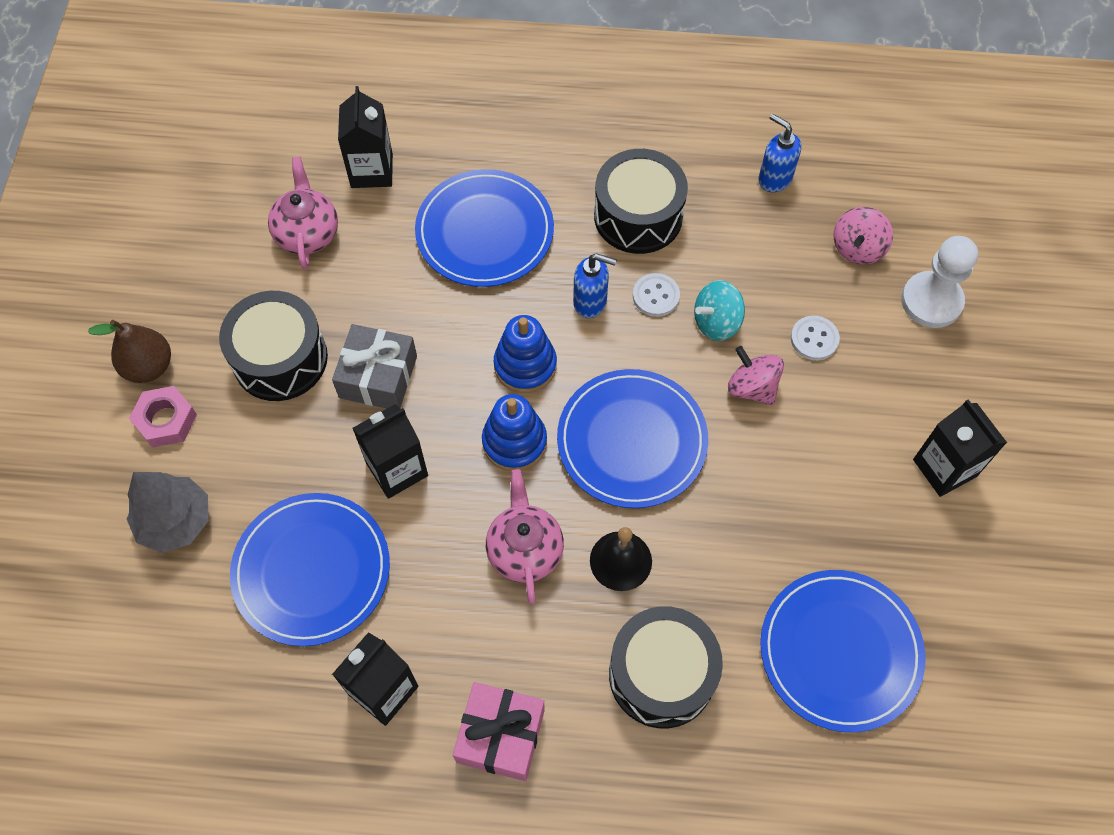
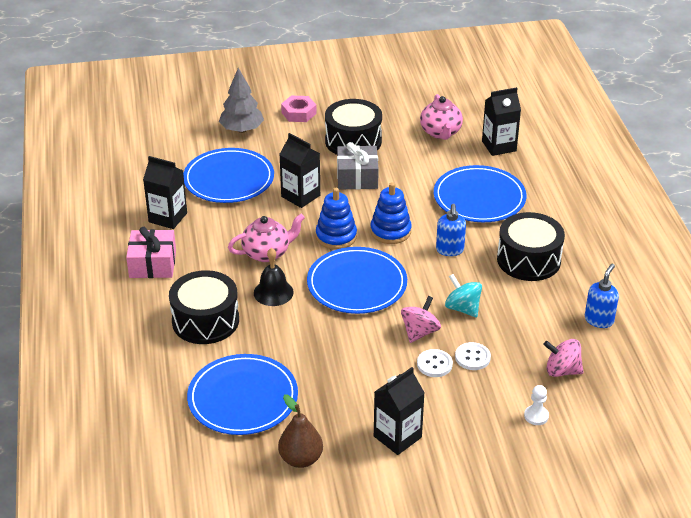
camera: 75 degrees right, 25 degrees down
brown pear [88,320,171,383] -> brown pear moved to [278,394,323,468]
pink teapot [268,157,338,269] -> pink teapot turned 105 degrees clockwise [420,94,463,140]
white button [633,273,680,317] -> white button moved to [417,349,453,377]
white pawn [901,236,978,328] -> white pawn [524,385,549,425], size x0.51

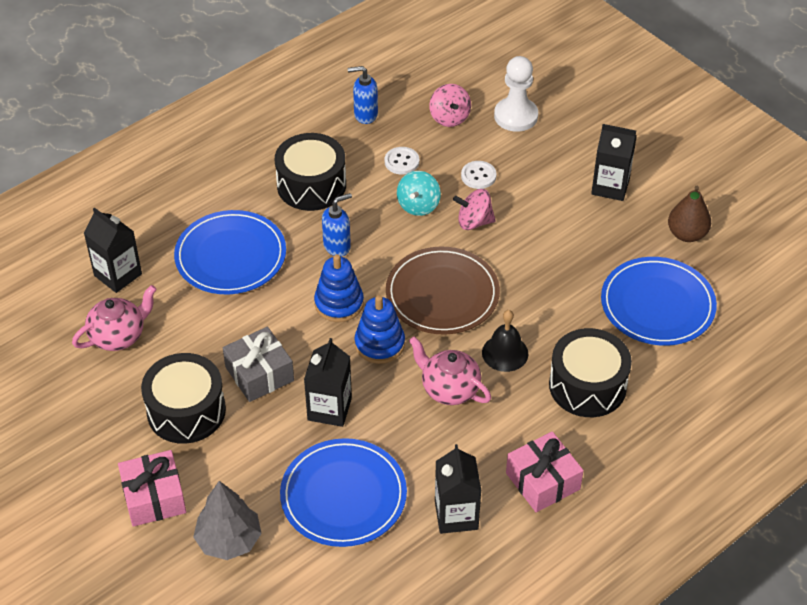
camera: 120 degrees left, 10 degrees up
pink nut [281,96,317,122] -> pink gift [118,450,186,527]
blue plate [307,247,407,314] -> brown plate [386,247,500,335]
white button [417,349,453,377] -> white button moved to [385,147,419,174]
white pawn [524,385,549,425] -> white pawn [494,56,538,132], size x1.96

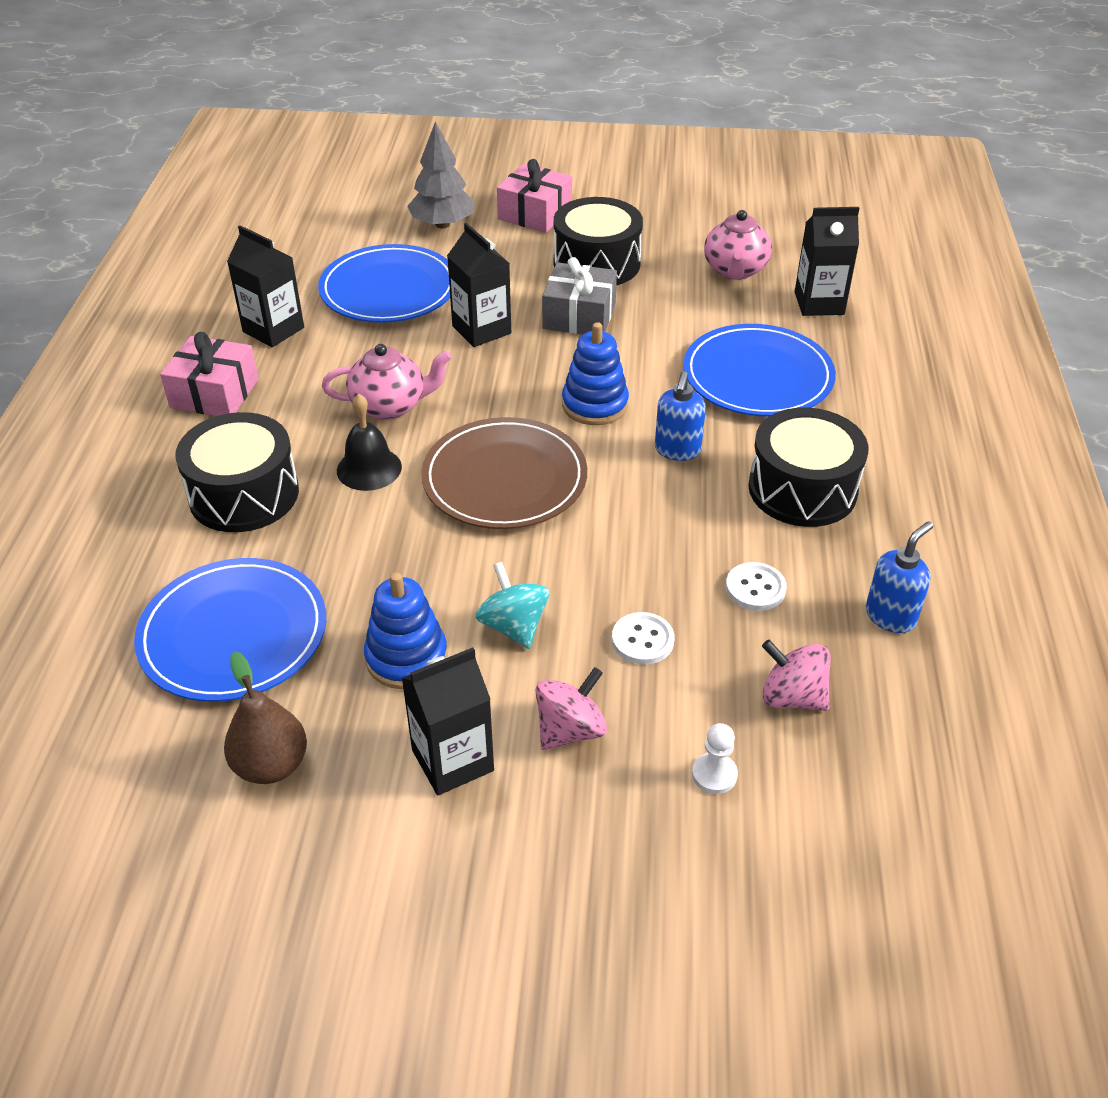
camera: 135 degrees right, 5 degrees down
blue stacking toy [355,295,405,364] -> blue stacking toy moved to [364,572,447,689]
turquoise spinning top [397,171,441,216] -> turquoise spinning top moved to [476,562,549,649]
pink spinning top [453,189,496,230] -> pink spinning top moved to [536,667,607,750]
white pawn [494,56,538,132] -> white pawn [692,723,738,794], size x0.51

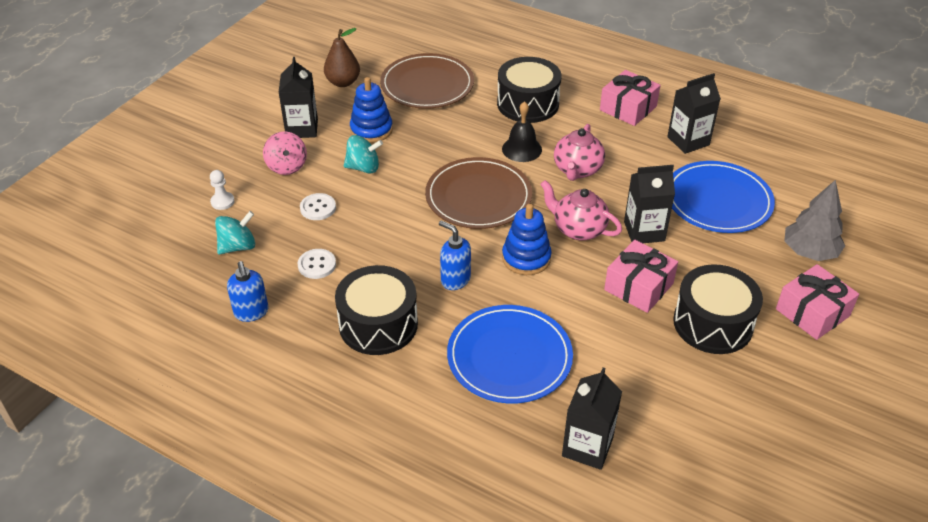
camera: 115 degrees right, 0 degrees up
blue plate [134,558,326,702] -> brown plate [380,53,474,109]
grey gift [542,257,617,334] -> pink gift [604,240,678,313]
pink teapot [704,210,772,280] -> pink teapot moved to [540,180,622,240]
pink spinning top [762,640,831,711] -> turquoise spinning top [215,211,255,255]

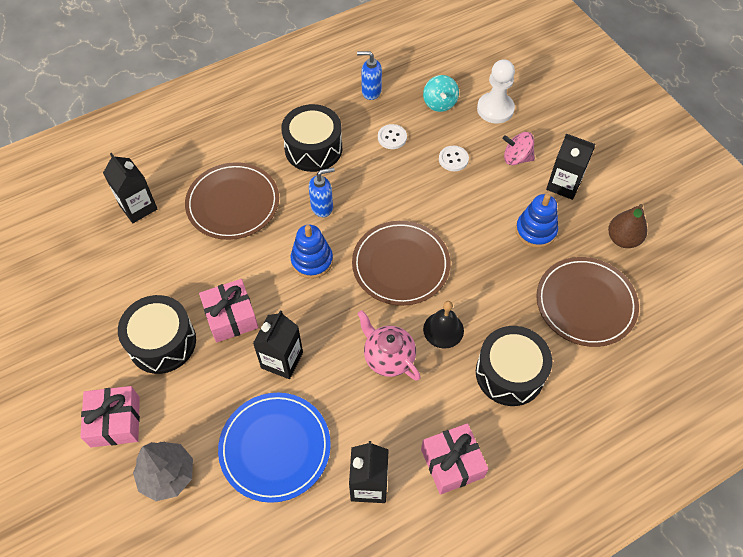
camera: 120 degrees right, 15 degrees up
white pawn [210,170,235,210] -> white pawn [477,59,515,123], size x1.96
turquoise spinning top [344,135,383,174] -> none
blue plate [447,305,573,403] -> brown plate [185,162,279,240]
pink teapot [540,180,622,240] -> none

